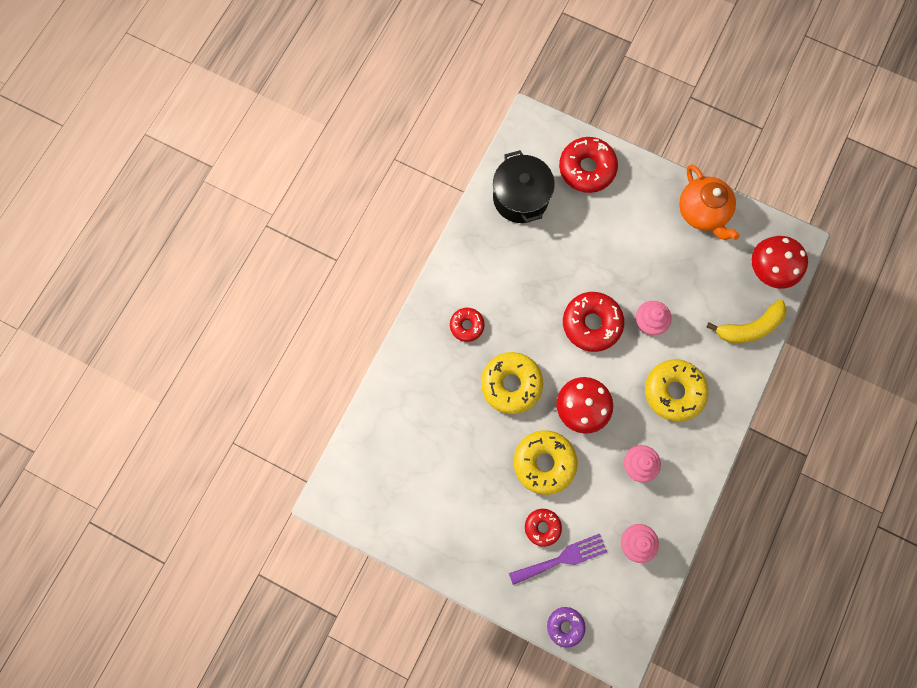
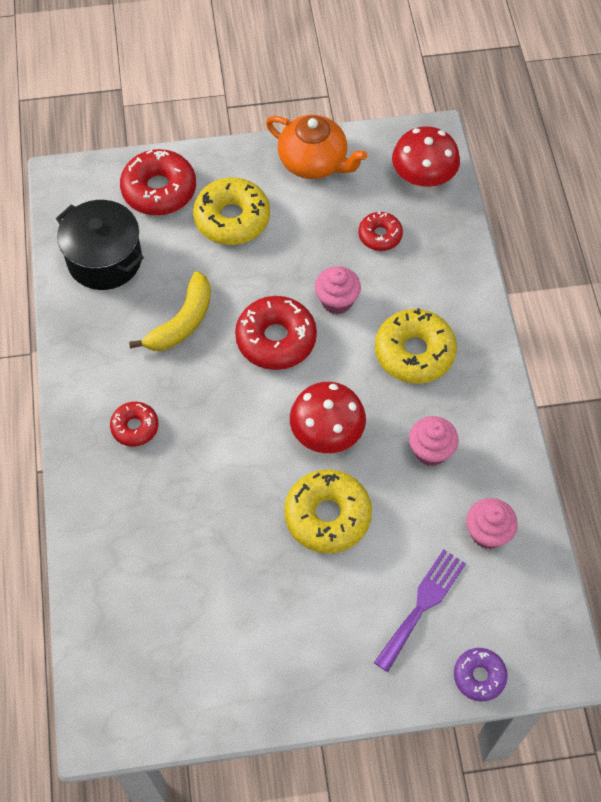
camera: 35 degrees left, 15 degrees down
yellow donut [481,352,543,414] -> yellow donut moved to [193,178,270,245]
red donut [525,509,562,547] -> red donut moved to [358,211,403,251]
yellow banana [707,300,787,343] -> yellow banana moved to [129,271,211,351]

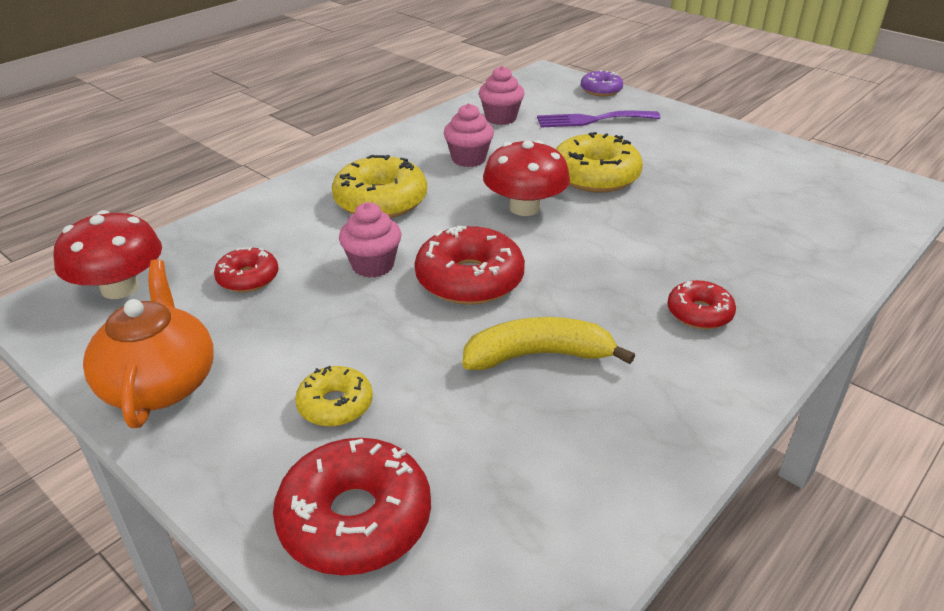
camera: 130 degrees left, 25 degrees down
black pot [56,200,144,290] -> none
yellow donut [193,178,270,245] -> yellow donut [295,366,373,427], size x0.57

